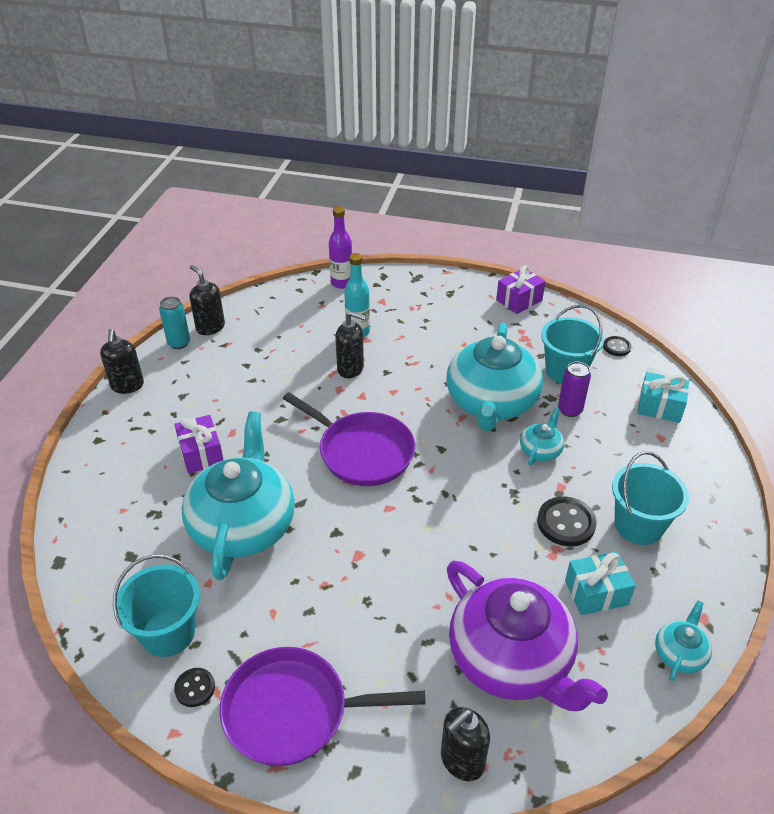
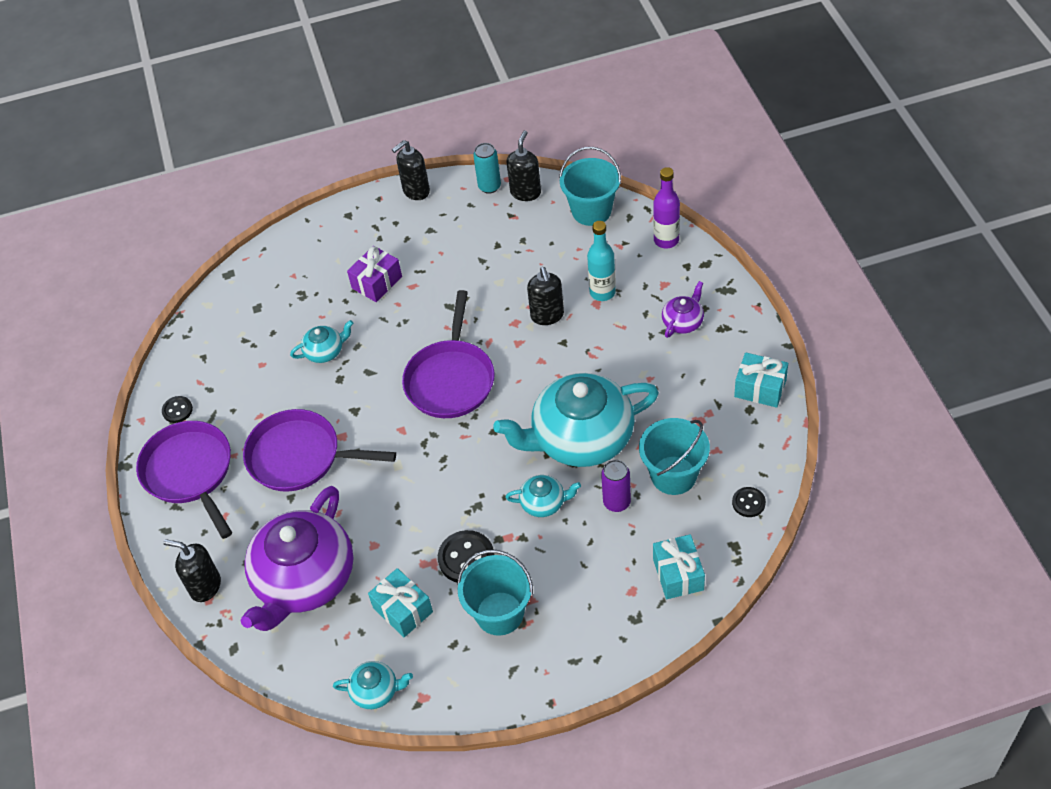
camera: 65 degrees right, 10 degrees up
turquoise bucket [113,554,200,657] -> turquoise bucket moved to [559,147,621,226]
turquoise teapot [182,411,295,580] -> turquoise teapot [290,320,353,363], size x0.43
purple gift [496,266,545,314] -> turquoise gift [734,352,788,408]
none -> purple pan [243,409,396,492]
none -> purple teapot [662,281,704,338]

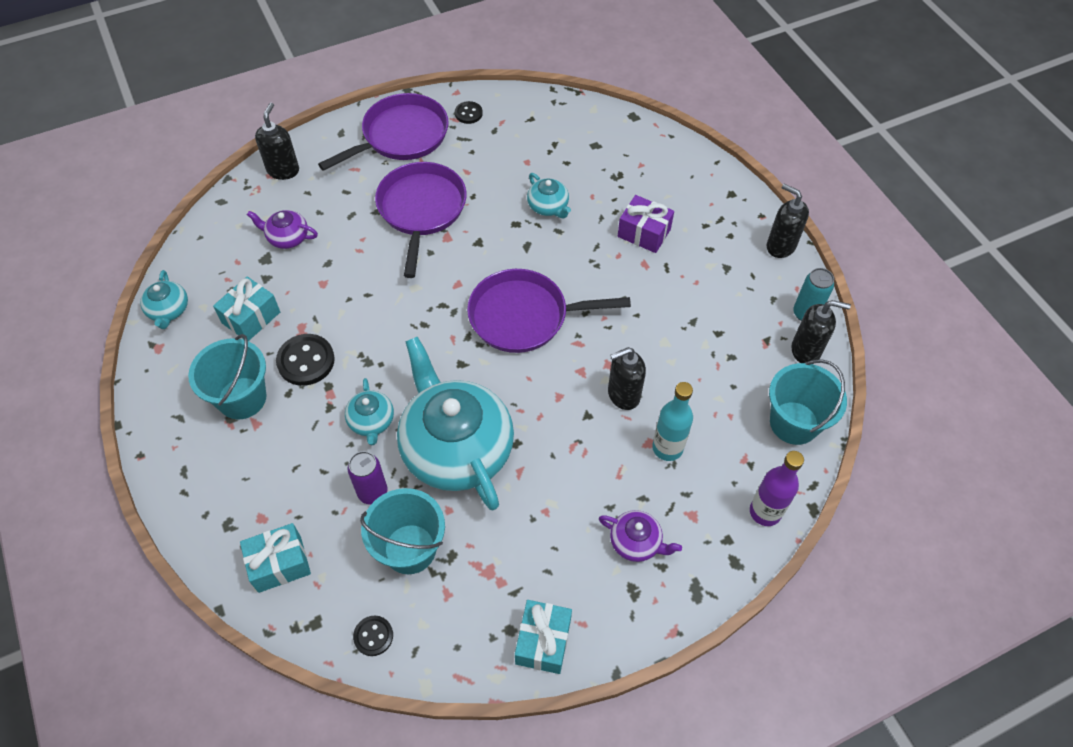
camera: 75 degrees right, 5 degrees up
purple teapot [241,486,354,631] -> purple teapot [247,210,318,249], size x0.43

